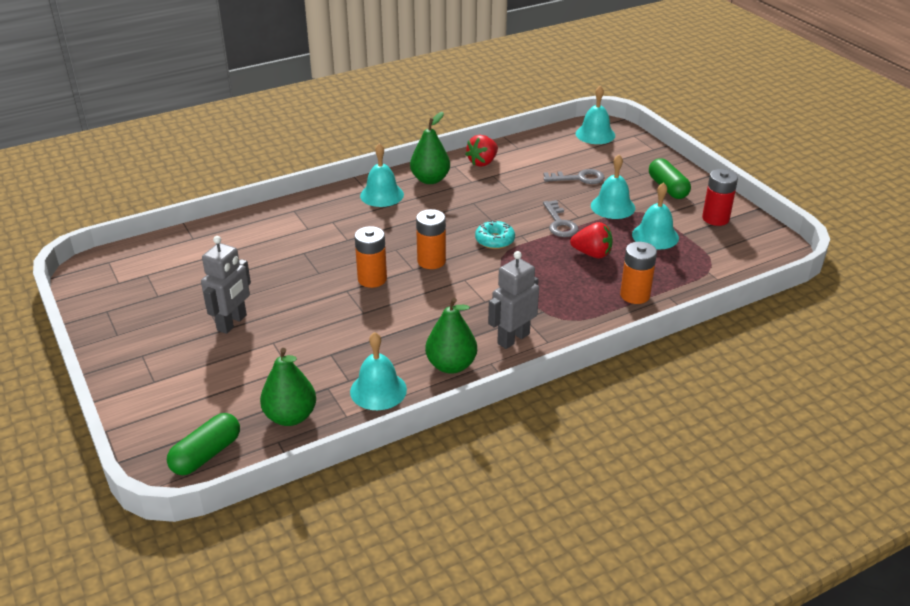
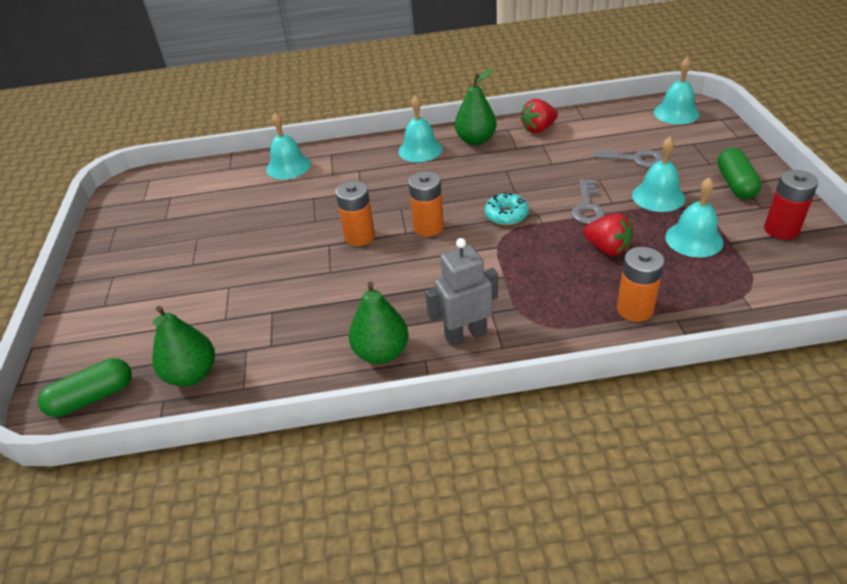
camera: 25 degrees right, 5 degrees up
grey robot [201,236,251,334] -> none
turquoise bell [350,332,407,410] -> turquoise bell moved to [266,113,311,179]

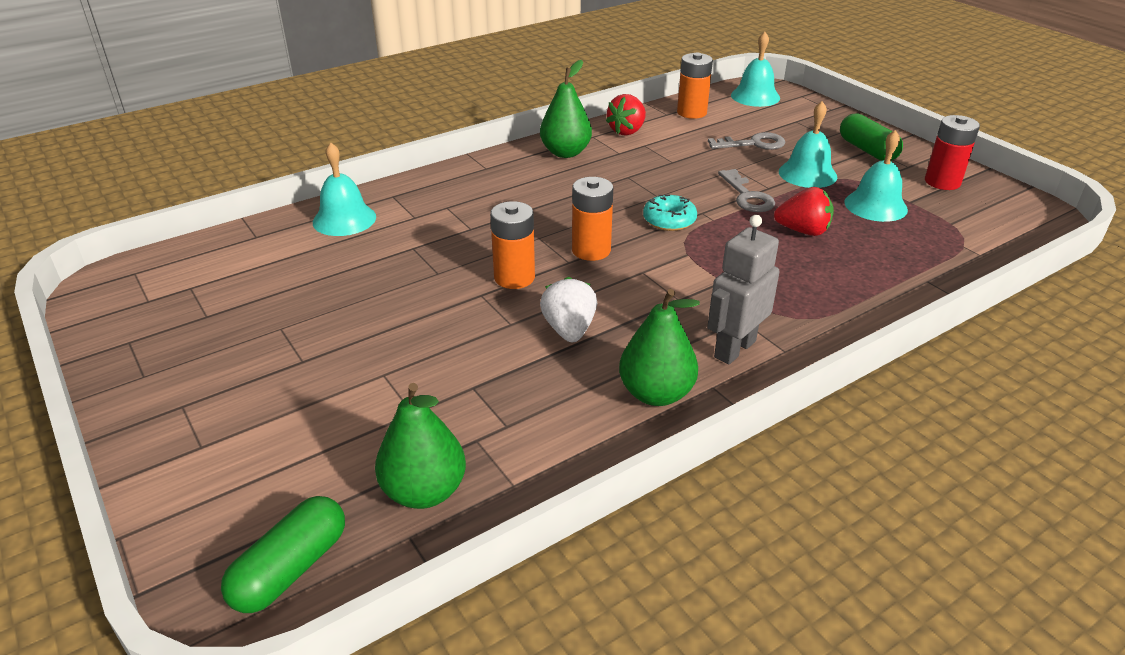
camera: 30 degrees left, 5 degrees down
turquoise bell [398,95,443,162] -> none
orange battery [617,247,665,322] -> orange battery moved to [677,53,713,119]
none -> white strawberry [540,277,597,342]

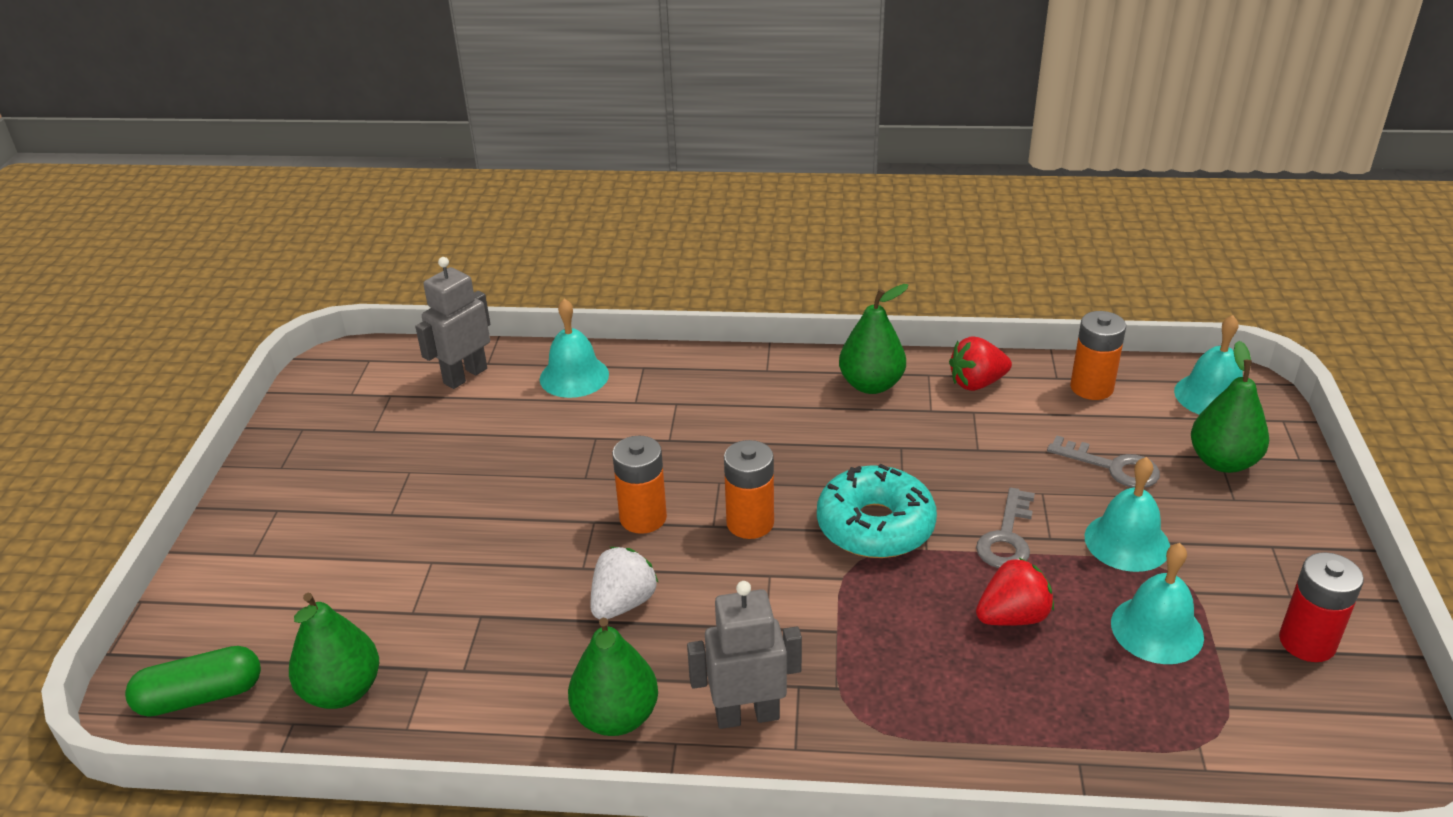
camera: 40 degrees right, 0 degrees up
turquoise donut [643,194,697,231] -> turquoise donut [817,464,937,558], size x1.71
red strawberry [774,187,834,236] -> red strawberry turned 75 degrees counterclockwise [976,558,1054,626]
green capsule [840,113,903,161] -> none
none -> grey robot [415,257,490,389]
none -> green pear [1191,341,1269,473]

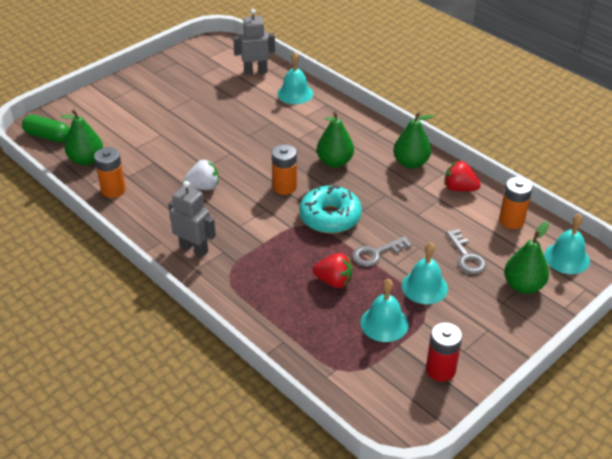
camera: 40 degrees right, 5 degrees up
green pear [568,618,658,736] -> green pear moved to [317,111,354,168]
orange battery [612,436,667,534] -> orange battery moved to [94,147,126,198]

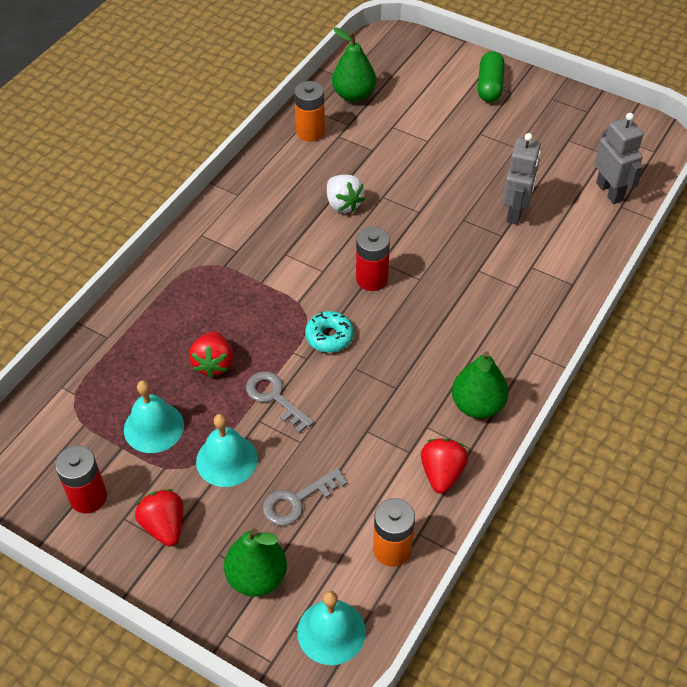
camera: 75 degrees right, 10 degrees up
green capsule [22,115,69,143] -> green capsule moved to [478,51,505,102]
grey robot [168,181,216,257] -> grey robot moved to [502,133,541,225]
orange battery [272,144,297,195] -> red battery [356,227,390,291]
turquoise bell [277,52,313,104] -> none
turquoise donut [299,185,362,234] -> turquoise donut [305,311,354,353], size x0.59
green pear [317,111,354,168] -> none
none -> red strawberry [135,489,183,546]

